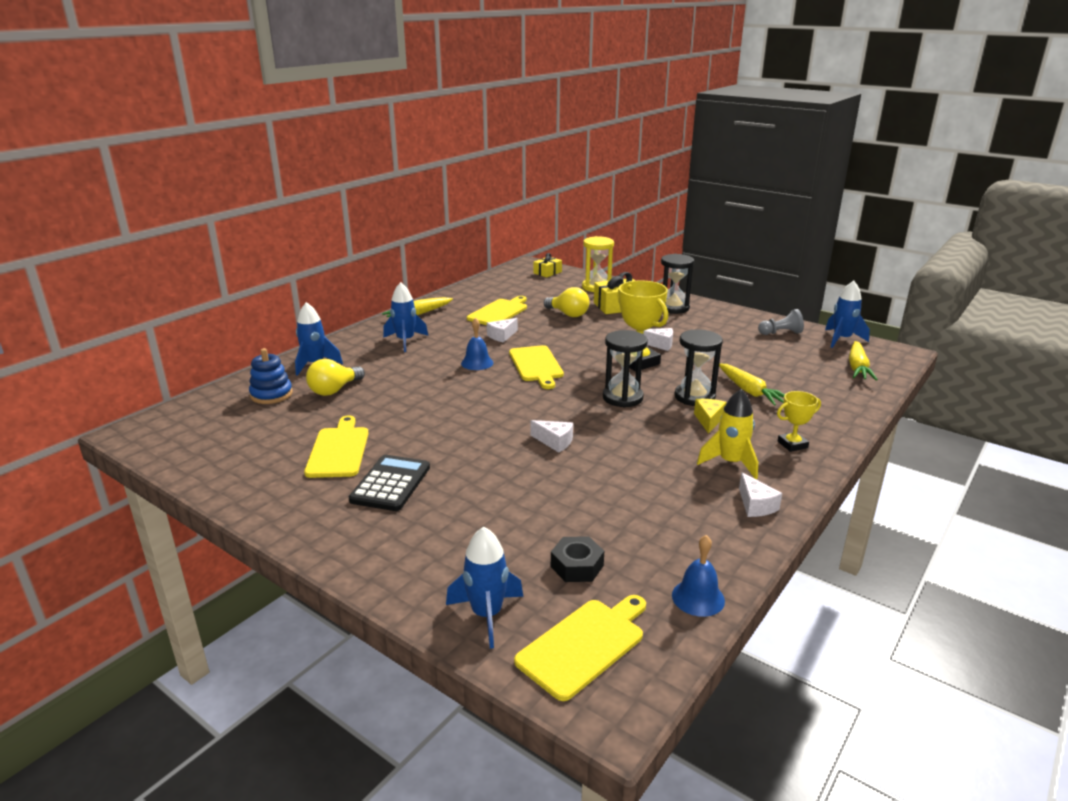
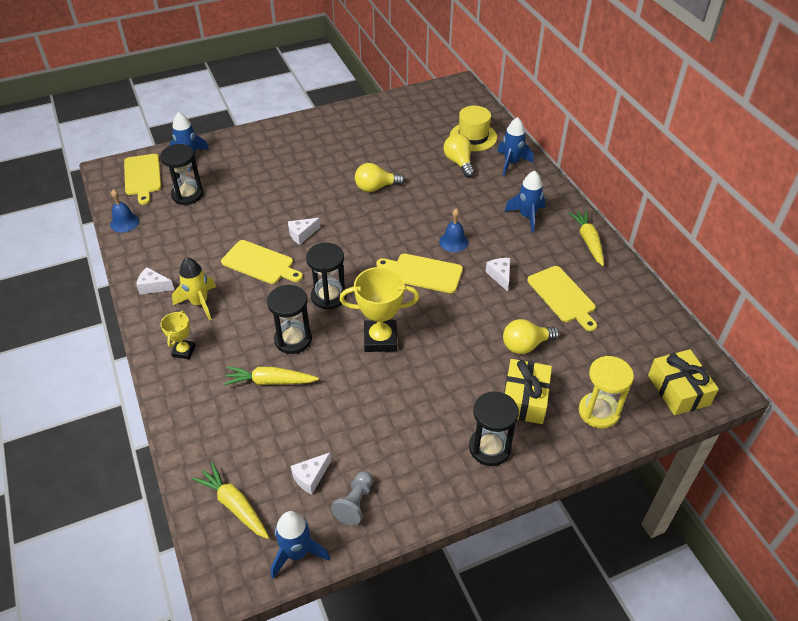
camera: 120 degrees right, 20 degrees up
blue stacking toy [249,348,293,404] -> yellow hat [450,106,497,151]
yellow cutting board [304,415,369,478] -> yellow cutting board moved to [221,240,303,284]
black calculator [349,455,430,511] -> none
yellow gift [533,253,562,277] -> yellow gift [648,349,719,415], size x1.61
black nut [551,536,604,582] -> black hourglass [160,144,203,205]
white cheese [643,328,673,351] -> white cheese moved to [291,452,331,495]
yellow cheese [694,399,726,434] -> none
none -> yellow light bulb [355,163,405,192]

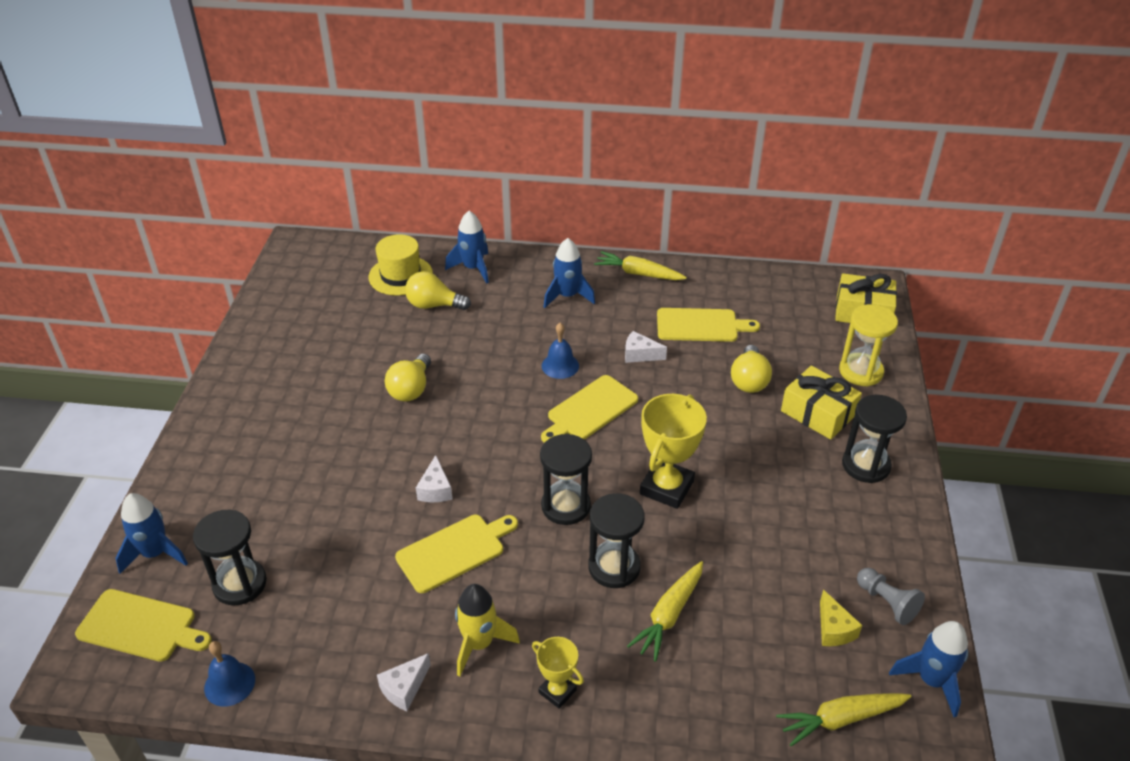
camera: 60 degrees left, 5 degrees down
white cheese [291,452,331,495] -> yellow cheese [820,590,863,646]

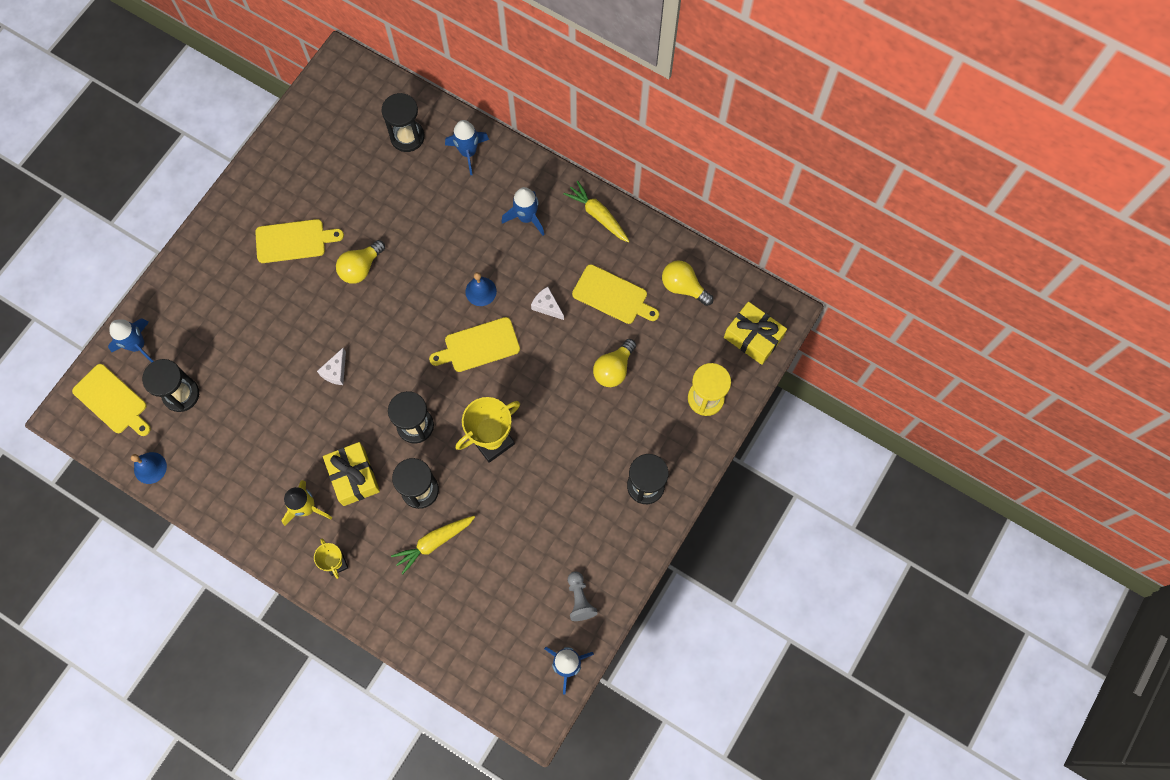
camera: 25 degrees right, 30 degrees up
yellow hat [368,234,433,296] -> black hourglass [382,93,425,152]
white cheese [377,653,431,711] -> none
yellow cutting board [395,515,518,593] -> yellow cutting board moved to [255,219,344,263]
yellow light bulb [405,271,471,310] -> yellow light bulb moved to [662,260,713,306]
yellow carrot [776,693,912,747] -> none
yellow gift [781,366,862,440] -> yellow gift moved to [323,442,380,506]
yellow cheese [820,590,863,646] -> none

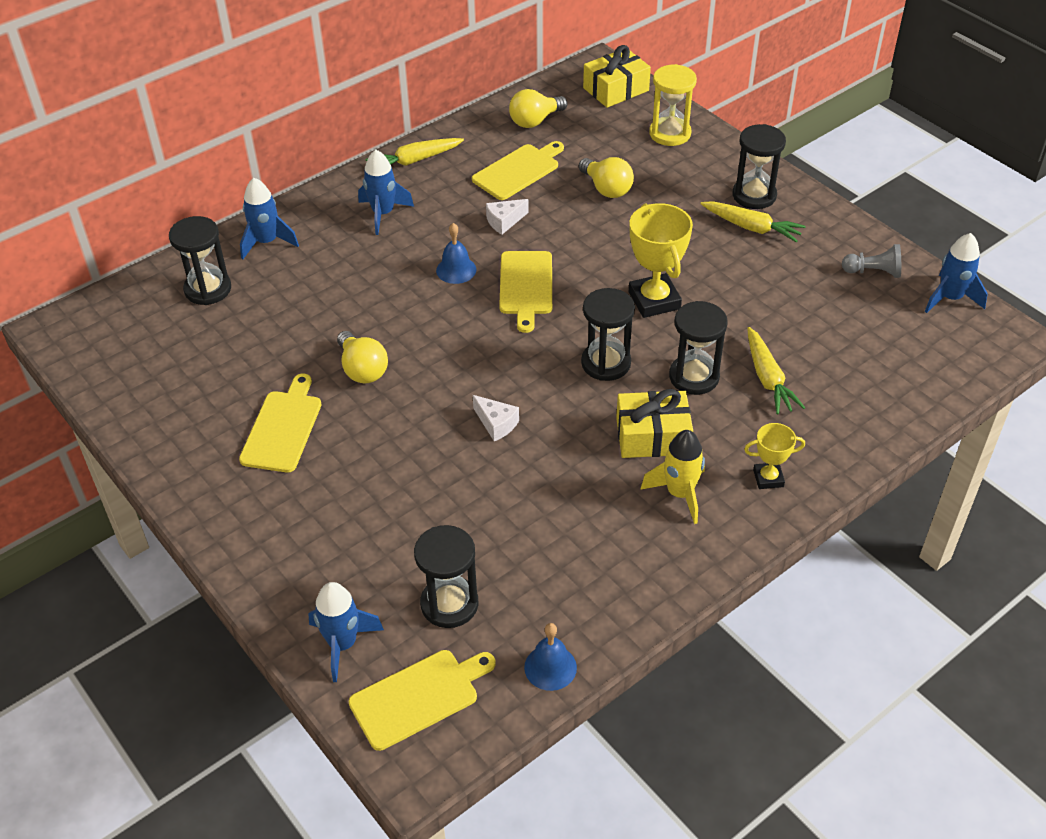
camera: 70 degrees left, 25 degrees down
none -> yellow carrot [700,201,806,243]

